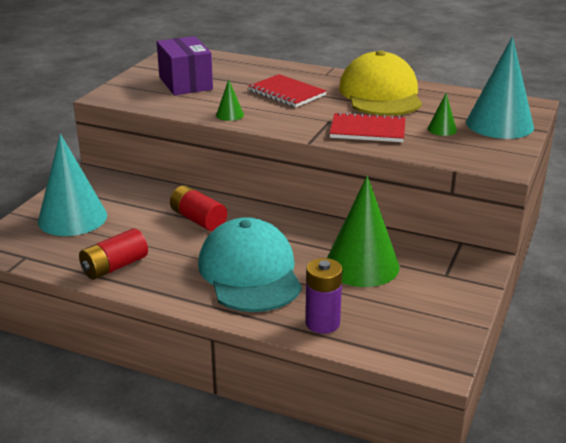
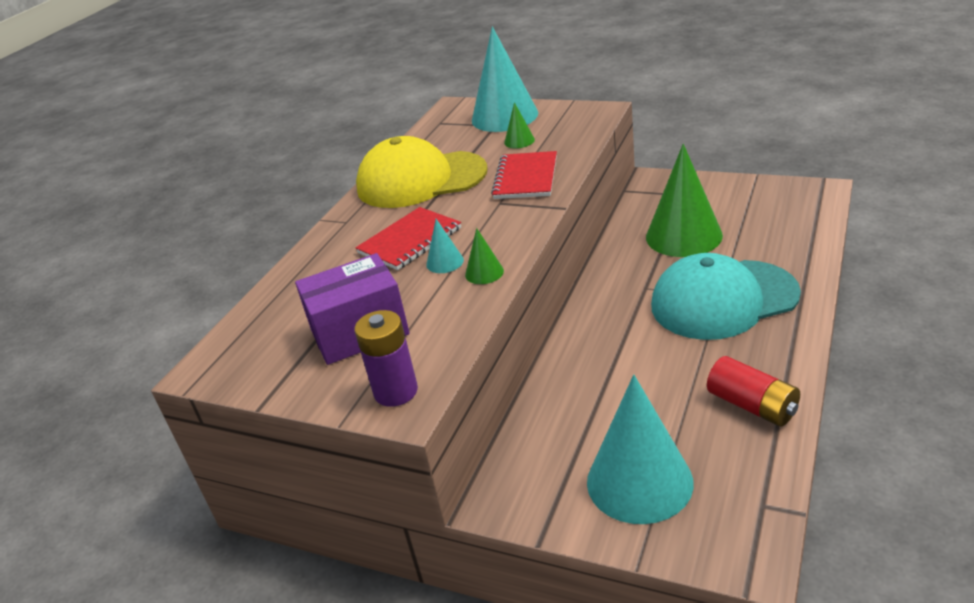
camera: 85 degrees left, 5 degrees up
red battery [170,185,227,231] -> none
purple battery [305,258,343,334] -> purple battery moved to [354,310,418,407]
none -> turquoise cone [426,219,464,273]

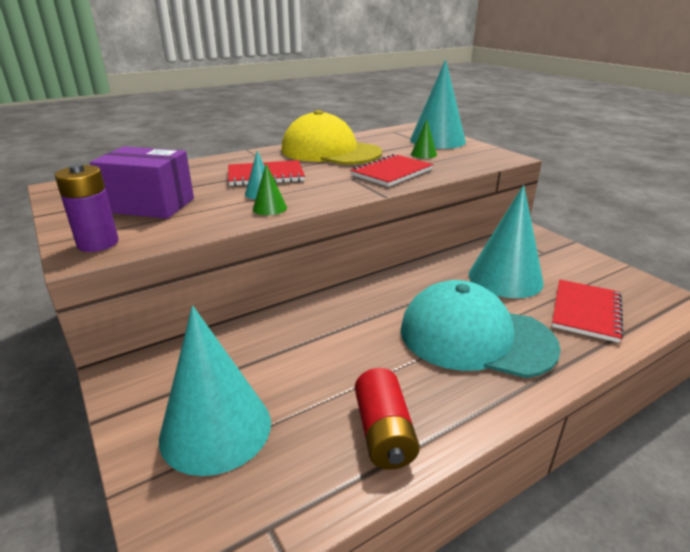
camera: 30 degrees right, 5 degrees down
green cone [646,144,723,257] -> turquoise cone [469,185,544,298]
none -> red notebook [552,279,624,343]

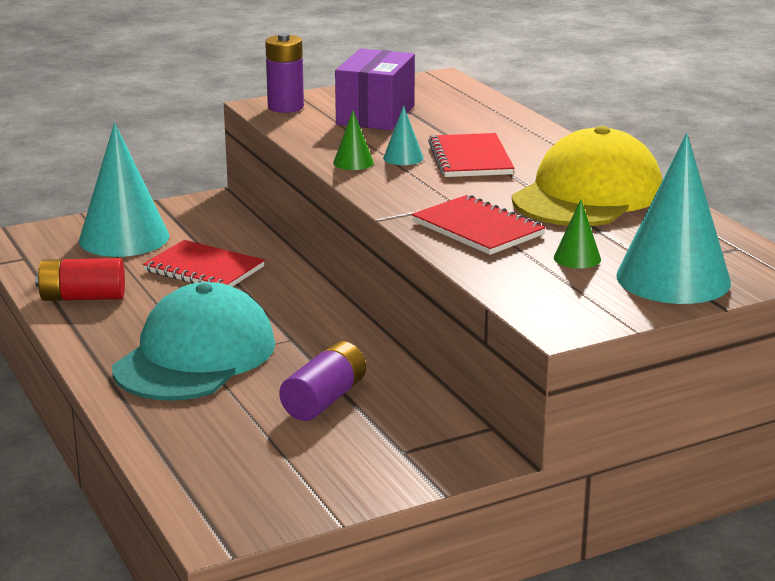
camera: 95 degrees right, 5 degrees down
turquoise cone [469,185,544,298] -> purple battery [279,341,366,421]
red notebook [552,279,624,343] -> red notebook moved to [143,240,265,287]

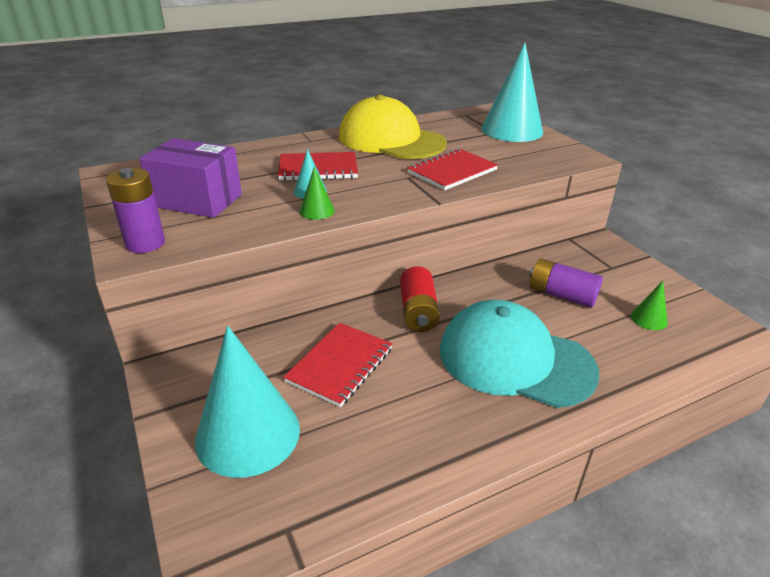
camera: 90 degrees left, 10 degrees up
red battery [35,258,125,301] -> red battery moved to [400,266,440,332]
green cone [554,199,601,268] -> green cone moved to [631,281,668,330]

